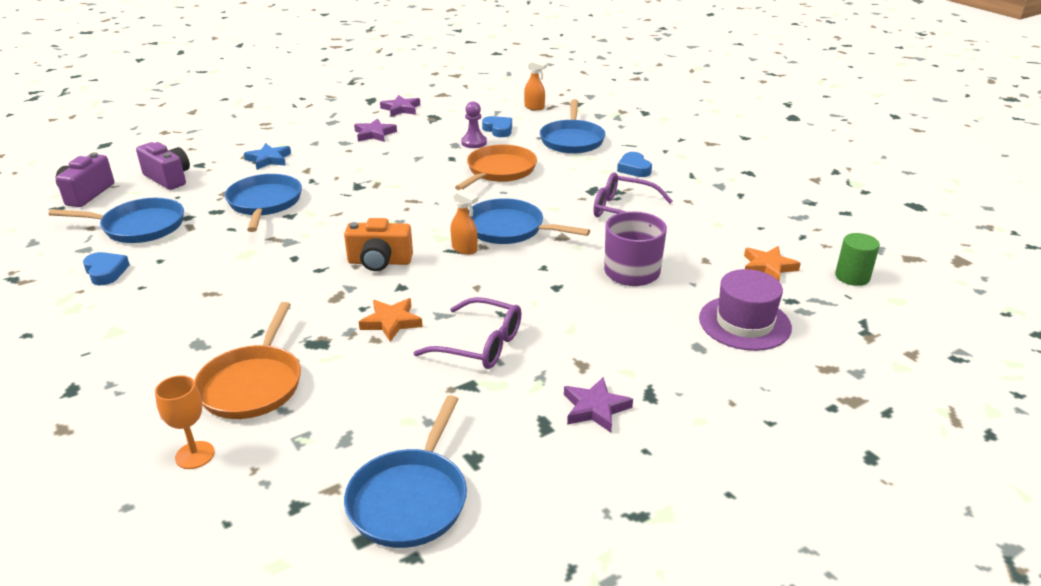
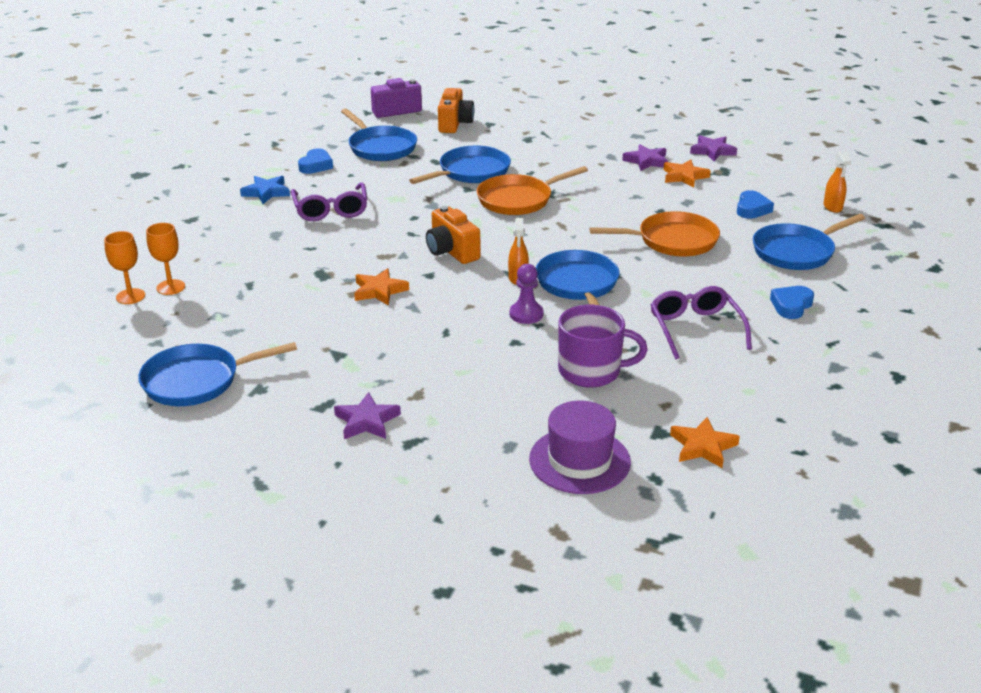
camera: 55 degrees right, 0 degrees up
purple camera [136,142,190,190] -> orange camera [438,88,474,133]
orange pan [194,302,301,419] -> orange pan moved to [477,166,588,215]
blue star [244,143,291,170] -> blue star moved to [240,176,290,204]
purple glasses [413,297,522,369] -> purple glasses moved to [291,182,367,221]
purple pawn [461,101,487,148] -> purple pawn moved to [510,264,543,324]
green cylinder [835,233,880,286] -> none
none -> orange goblet [104,231,145,304]
none -> orange star [663,160,711,187]

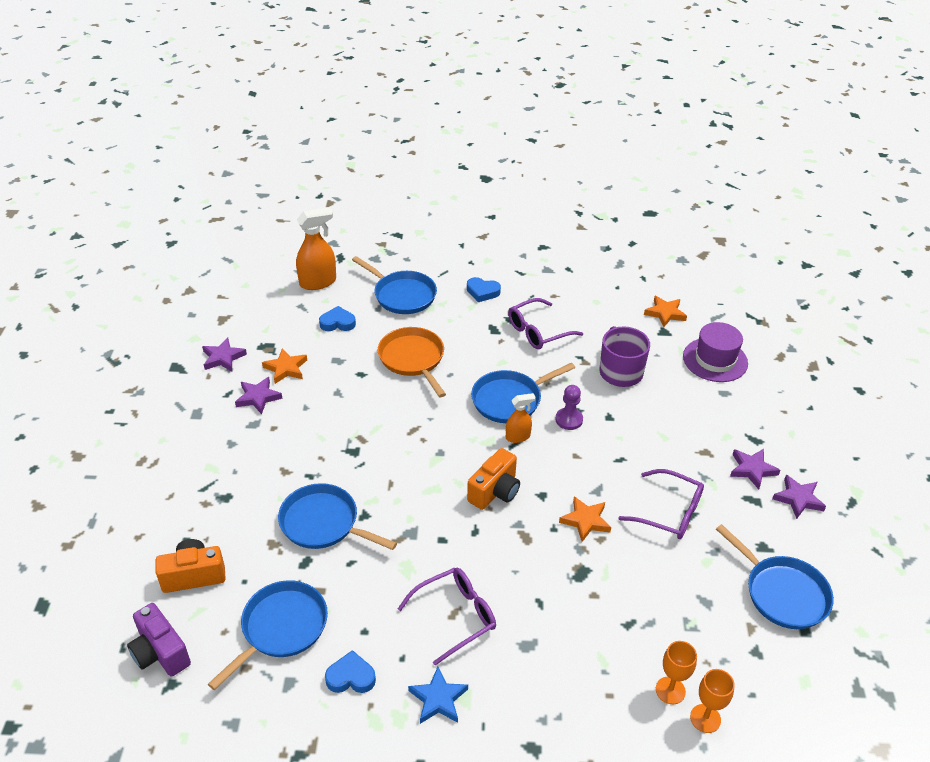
camera: 110 degrees left, 10 degrees up
orange pan [477,166,588,215] -> none
orange spray bottle [823,151,852,213] -> orange spray bottle [296,208,336,290], size x1.73
none -> purple glasses [618,469,704,539]
none -> purple star [772,475,826,519]

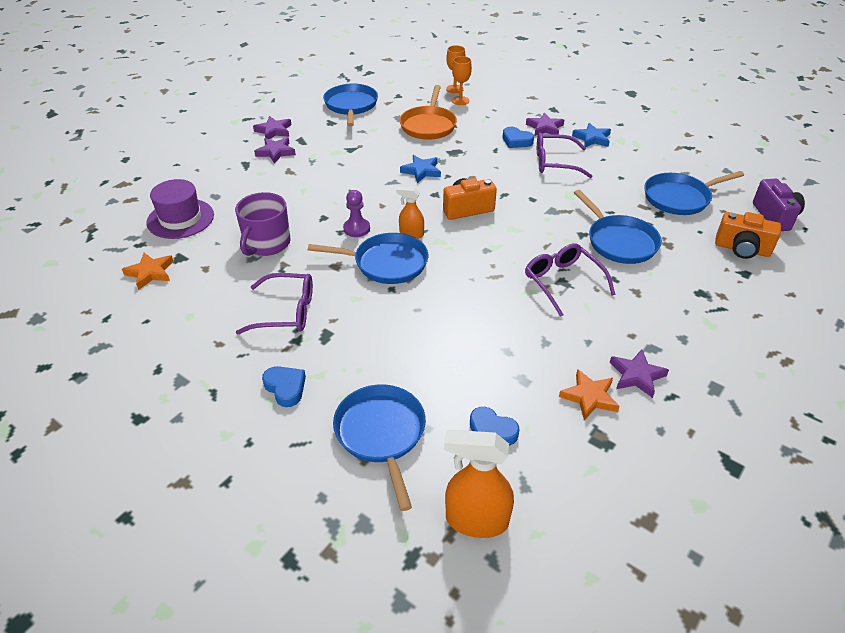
camera: 145 degrees left, 0 degrees up
purple star [202,337,247,371] -> purple star moved to [526,113,564,136]
blue heart [325,650,376,693] -> blue heart moved to [503,127,534,148]
orange pan [378,327,446,397] -> orange pan moved to [400,85,457,140]
orange star [559,496,611,542] -> blue star [400,155,441,183]
purple glasses [618,469,704,539] -> purple glasses moved to [525,243,615,317]

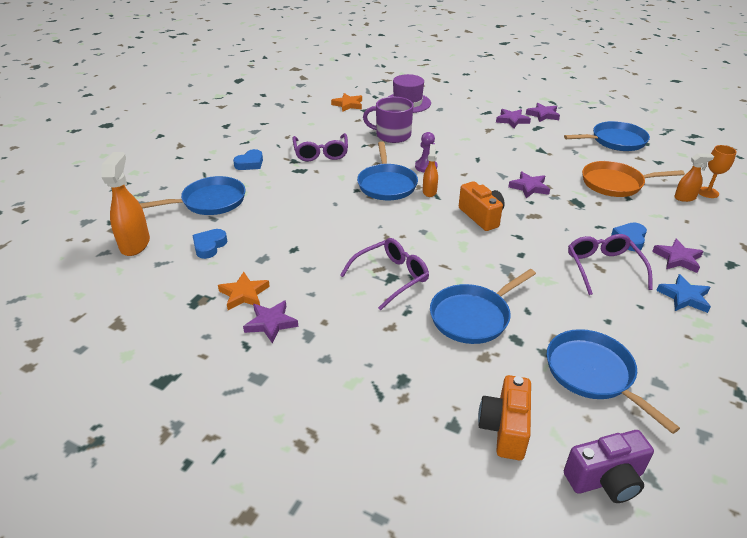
camera: 80 degrees right, 5 degrees down
blue star [400,155,441,183] -> purple star [508,172,550,198]
orange goblet [452,56,472,105] -> orange spray bottle [674,153,714,202]

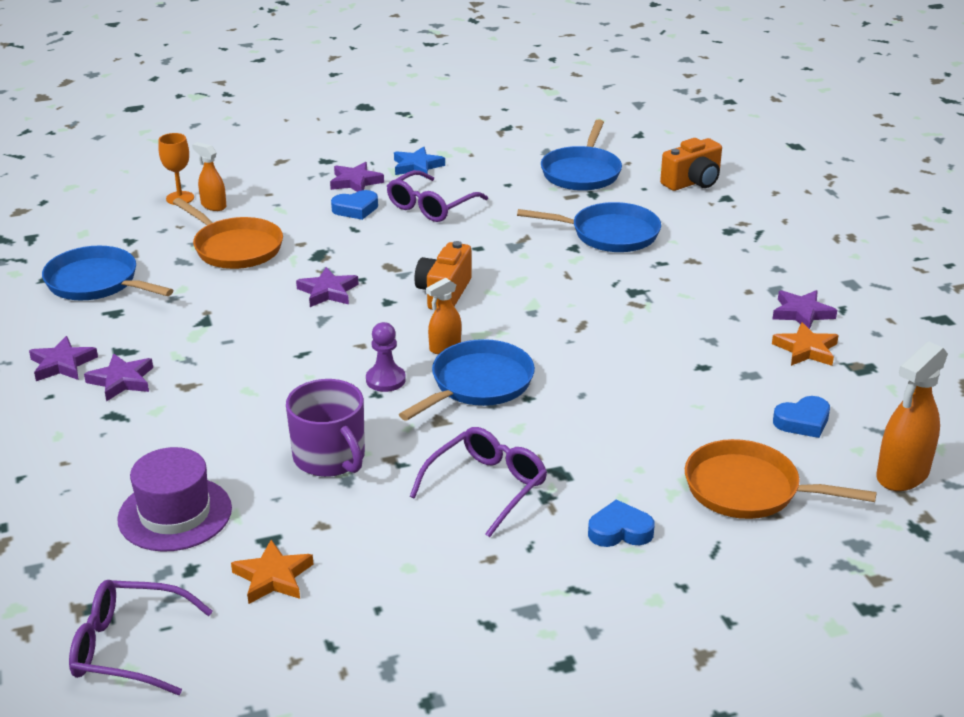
camera: 135 degrees left, 5 degrees down
blue pan [140,176,245,215] -> orange pan [685,439,877,519]
purple glasses [340,238,429,311] -> purple glasses moved to [69,580,213,695]
purple camera [564,430,654,503] -> none

